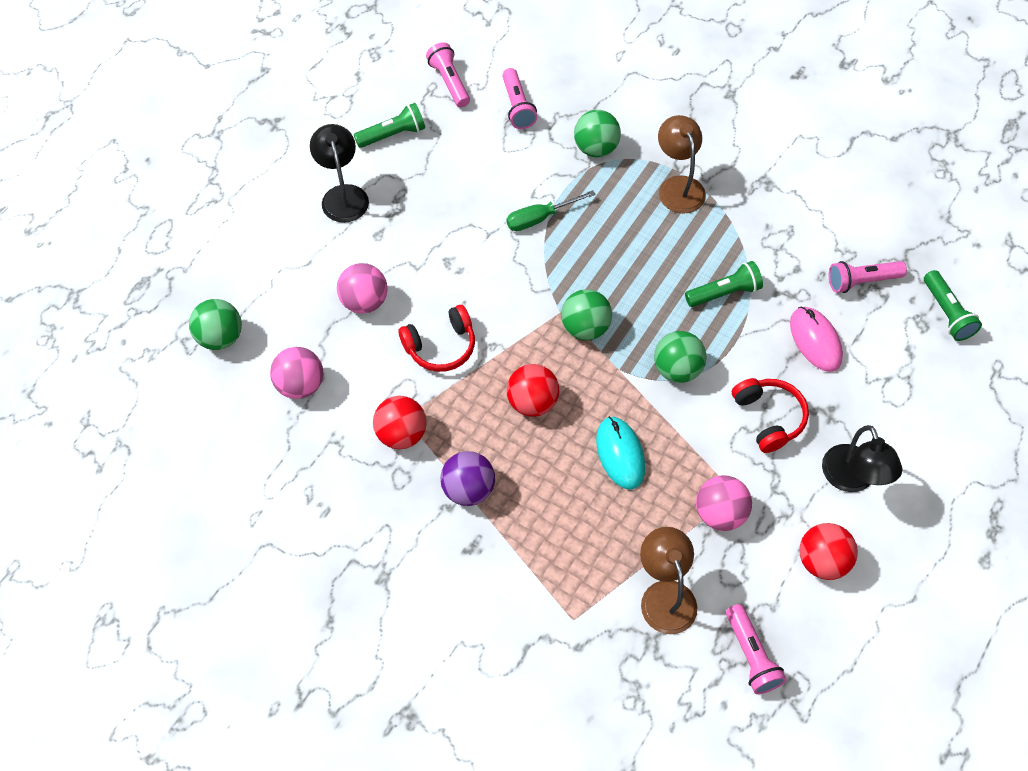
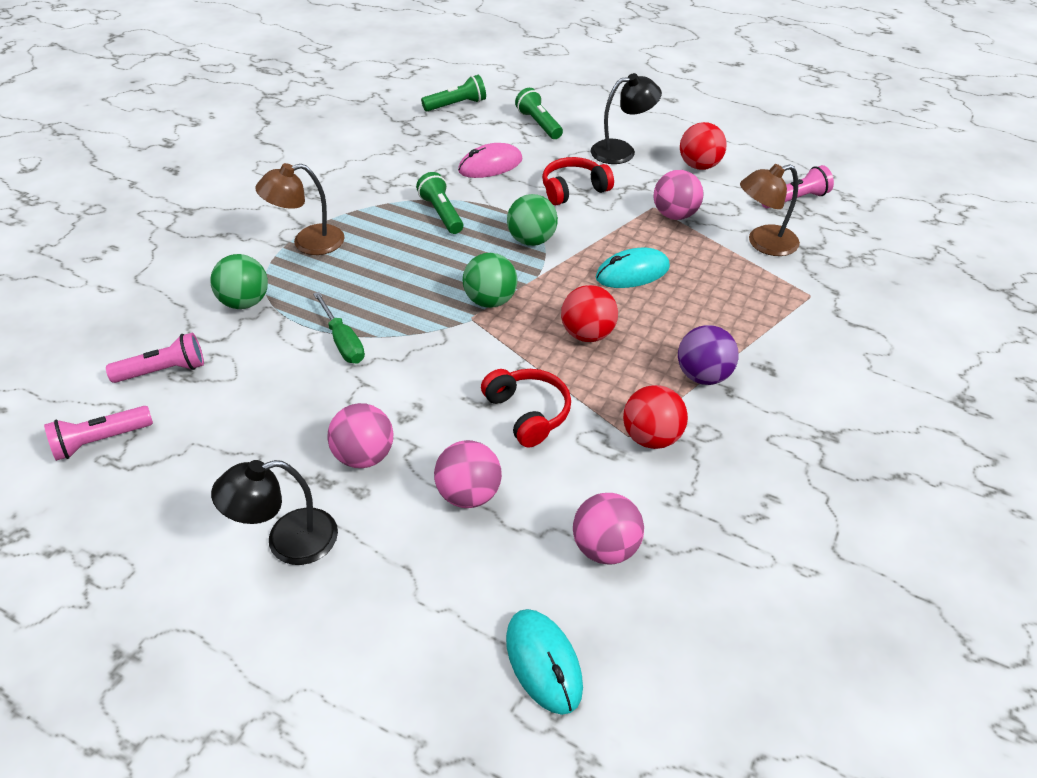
camera: 95 degrees left, 15 degrees down
green ball [189,299,242,350] -> turquoise mouse [506,609,583,715]
green flashlight [354,103,425,148] -> green flashlight moved to [515,88,563,139]
pink flashlight [829,261,907,293] -> none
none -> pink ball [328,403,393,468]

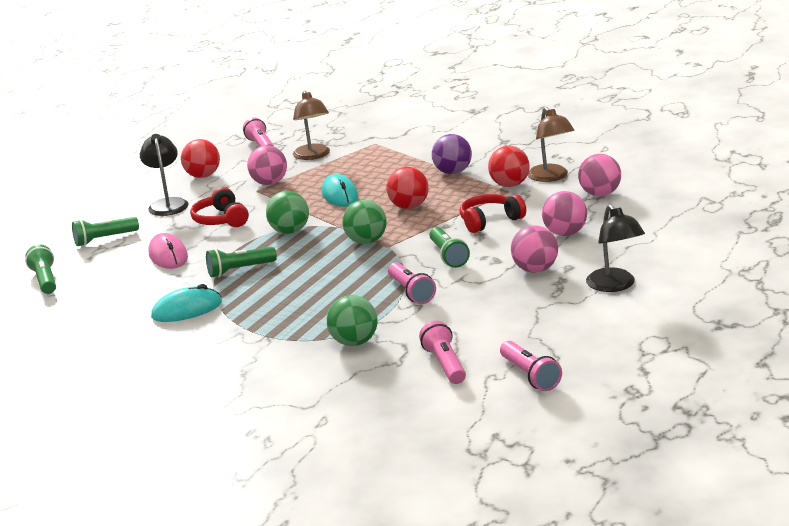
camera: 85 degrees left, 20 degrees down
brown lamp [255,163,345,255] -> brown lamp moved to [528,107,575,182]
green screwdriver [313,292,365,364] -> pink flashlight [388,262,436,304]
turquoise mouse [506,609,583,715] -> turquoise mouse moved to [151,284,222,322]
none -> green flashlight [429,227,470,268]

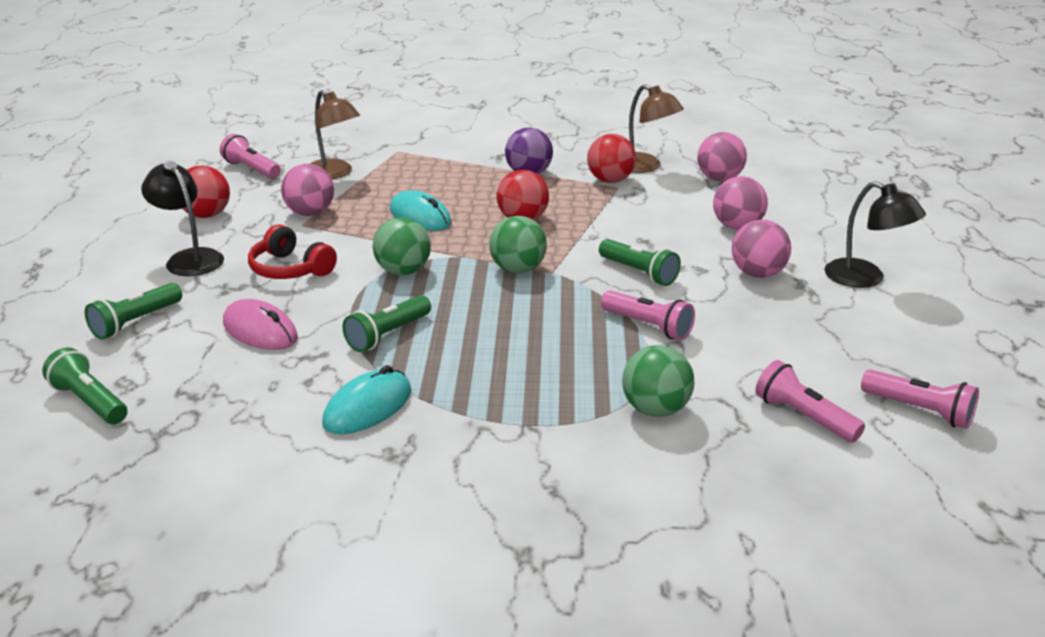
camera: 30 degrees left, 5 degrees up
red headphones [460,194,526,233] -> none

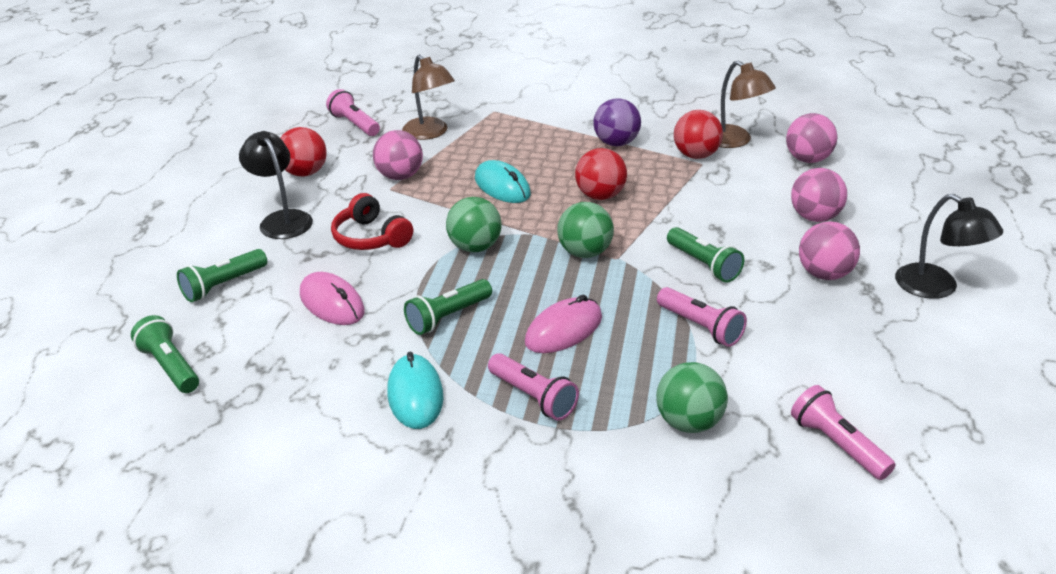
camera: 10 degrees right, 5 degrees up
turquoise mouse [322,365,411,434] -> turquoise mouse turned 60 degrees counterclockwise [388,352,443,429]
pink flashlight [861,369,979,429] -> pink flashlight moved to [488,353,579,421]
none -> pink mouse [525,295,602,353]

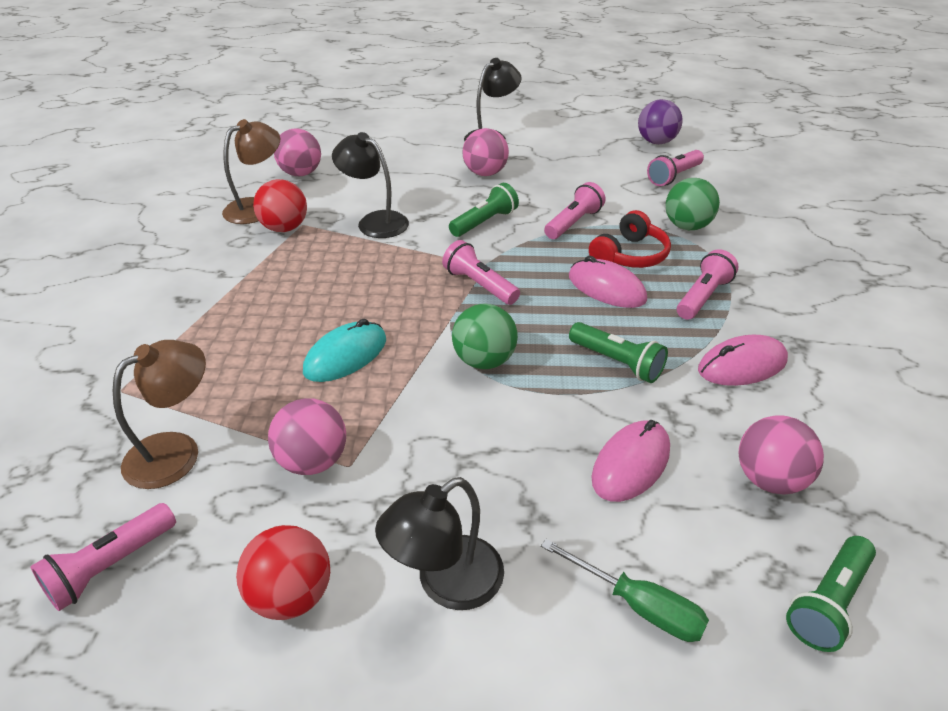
camera: 100 degrees left, 5 degrees up
green flashlight [177,249,267,302] -> green screwdriver [541,539,709,642]
red headphones [331,193,413,250] -> red headphones moved to [589,210,671,268]
turquoise mouse [388,352,443,429] -> pink mouse [698,335,788,386]
green ball [557,202,614,258] -> pink flashlight [442,240,520,305]
red ball [575,148,627,200] -> none
purple ball [593,98,641,147] -> purple ball moved to [638,99,683,144]
pink ball [791,168,847,222] -> pink ball moved to [738,415,824,494]
none -> black lamp [332,132,409,238]

